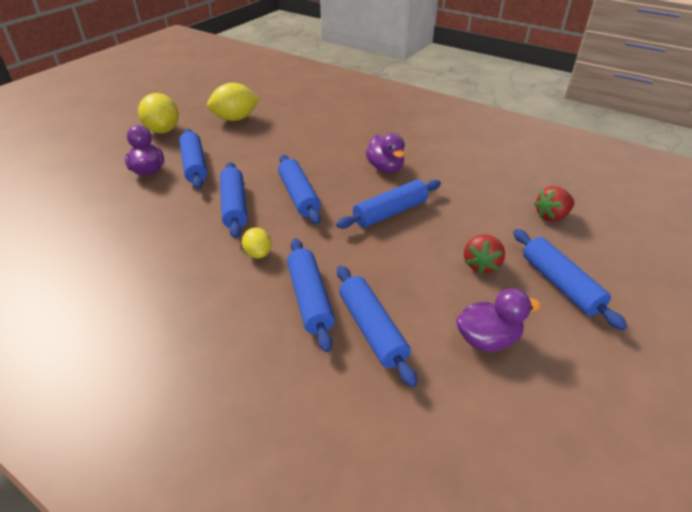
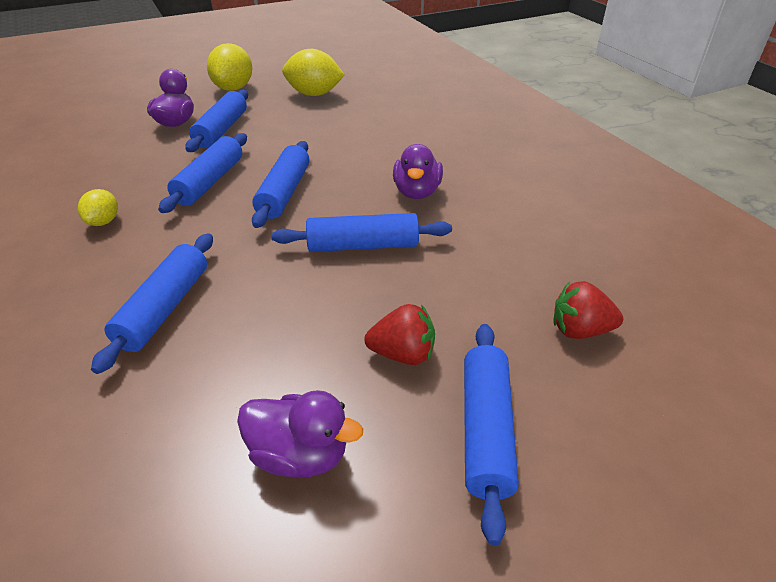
camera: 30 degrees right, 0 degrees up
yellow lemon [242,227,272,258] -> yellow lemon moved to [78,189,118,226]
blue rolling pin [337,265,417,387] -> none
red strawberry [464,234,505,274] -> red strawberry turned 135 degrees counterclockwise [364,304,435,365]

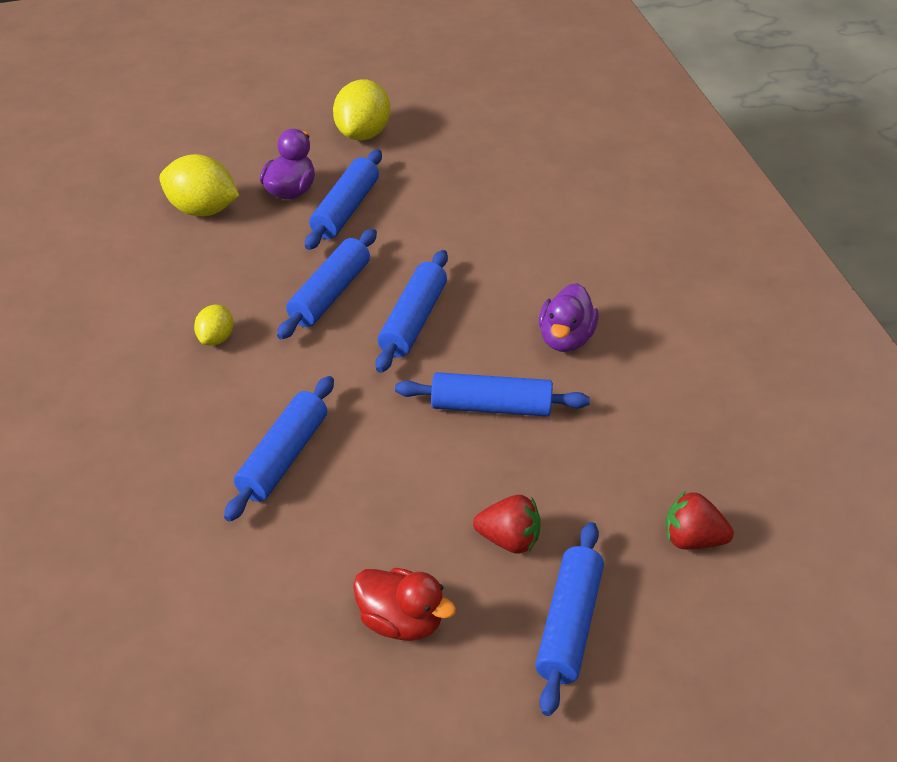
camera: 10 degrees right, 5 degrees up
purple duck [237,390,363,477] -> red duck [353,568,456,641]
yellow lemon [282,49,344,96] -> yellow lemon moved to [159,154,239,216]

